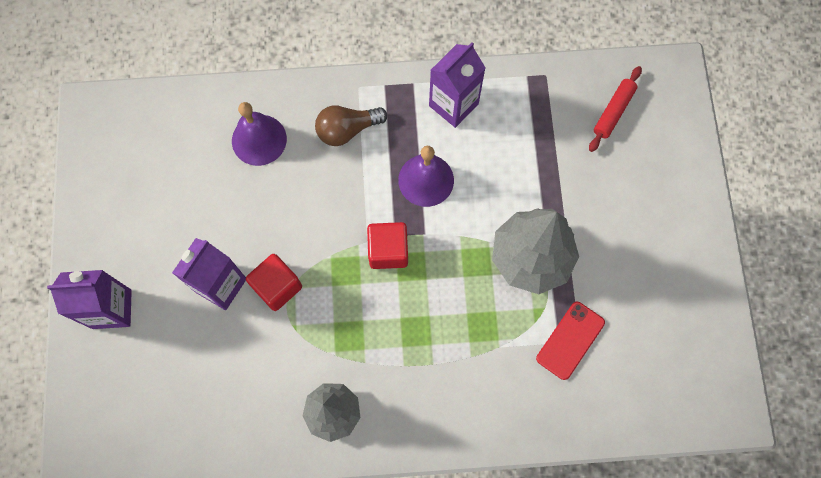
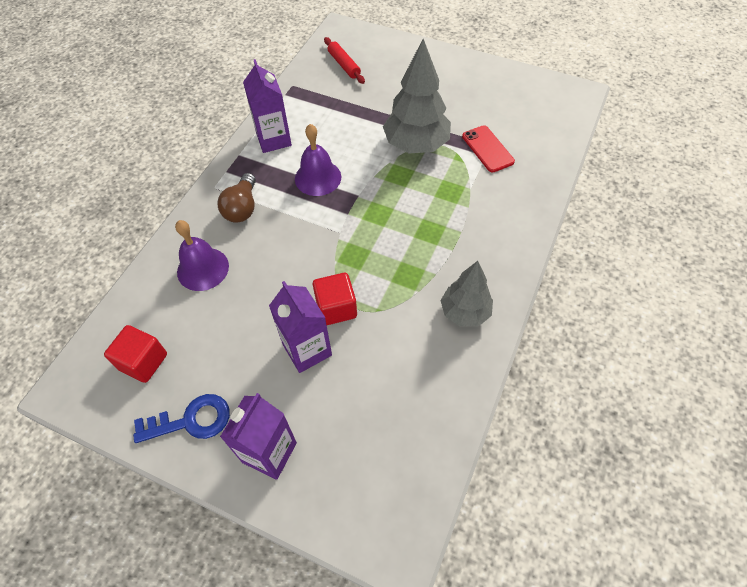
camera: 60 degrees left, 15 degrees down
red cube [367,222,408,269] -> red cube moved to [104,325,167,383]
none -> blue key [133,394,230,443]

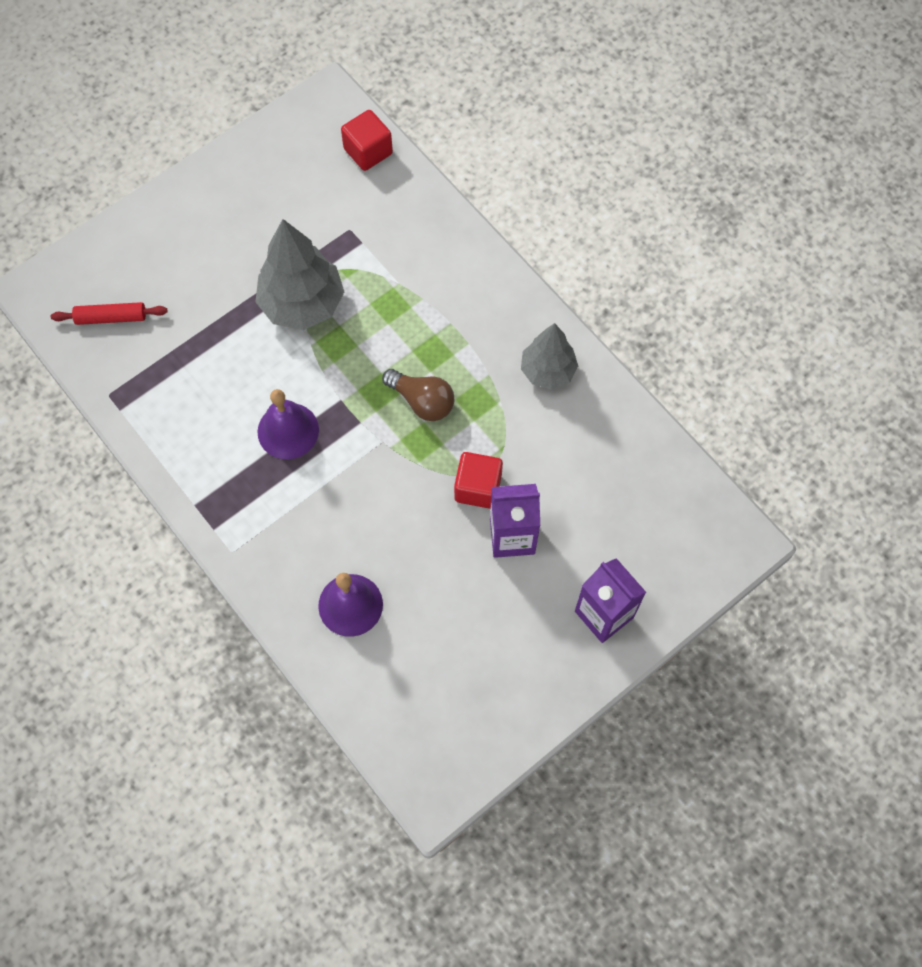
camera: 65 degrees left, 10 degrees up
red cube [104,325,167,383] -> red cube moved to [341,110,393,171]
blue key [133,394,230,443] -> none
brown light bulb [218,173,256,223] -> brown light bulb moved to [382,369,454,421]
purple carton [243,59,292,153] -> none
red phone [462,125,515,172] -> none

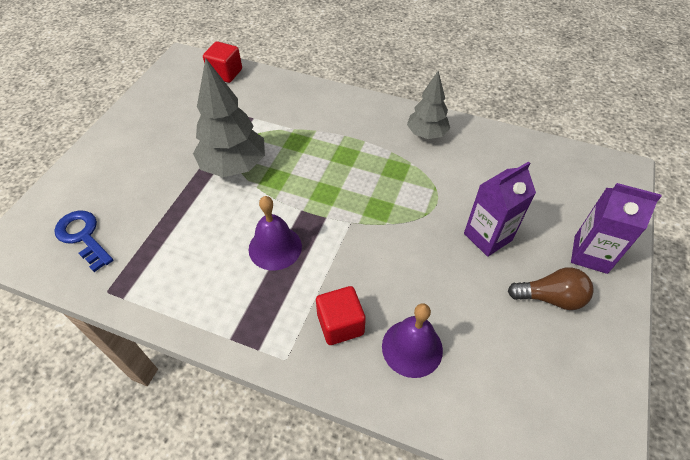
camera: 30 degrees left, 15 degrees down
red rolling pin [51,302,167,325] -> blue key [54,211,113,272]
brown light bulb [382,369,454,421] -> brown light bulb moved to [508,268,594,310]
red cube [454,452,503,509] -> red cube moved to [316,286,366,345]

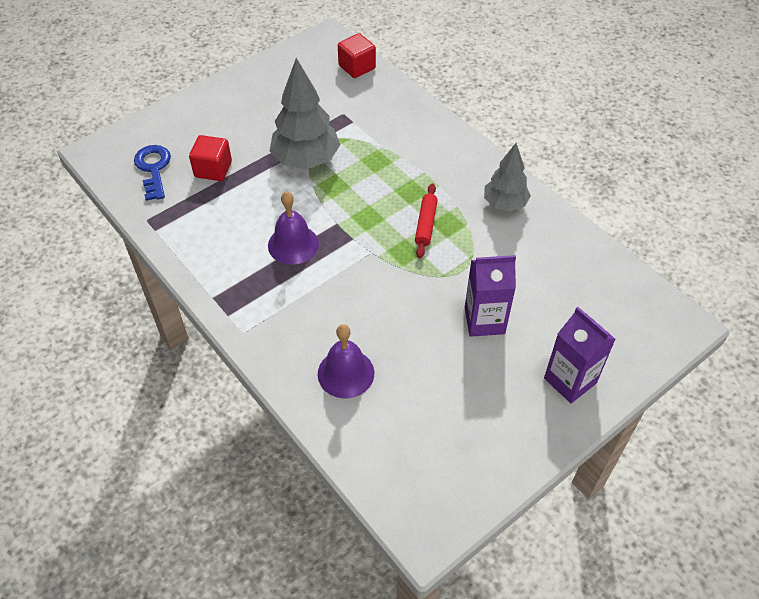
camera: 30 degrees right, 0 degrees up
red cube [316,286,366,345] -> red cube moved to [189,135,232,181]
brown light bulb [508,268,594,310] -> none
none -> red rolling pin [415,183,438,258]

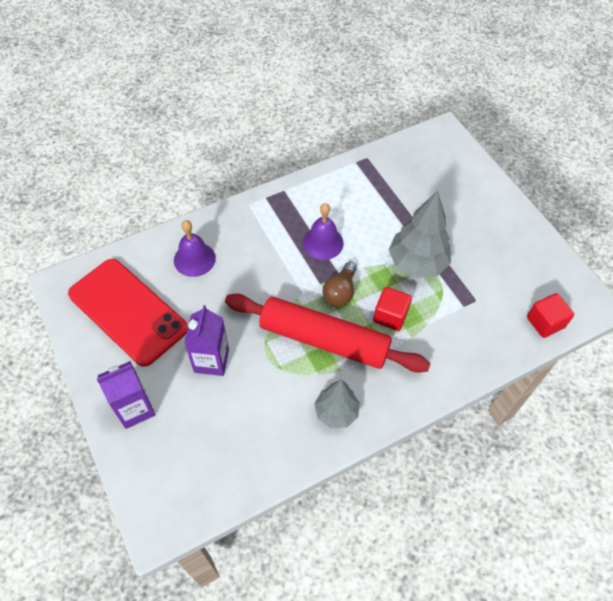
camera: 100 degrees right, 5 degrees up
blue key [134,145,171,201] -> none
red cube [189,135,232,181] -> red cube moved to [373,287,412,331]
red rolling pin [415,183,438,258] -> red rolling pin [225,294,431,373], size x2.44
none -> red phone [68,259,188,367]
none -> brown light bulb [323,261,357,307]

